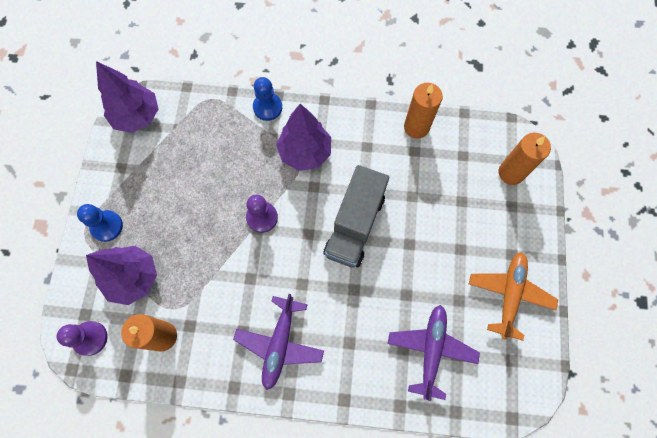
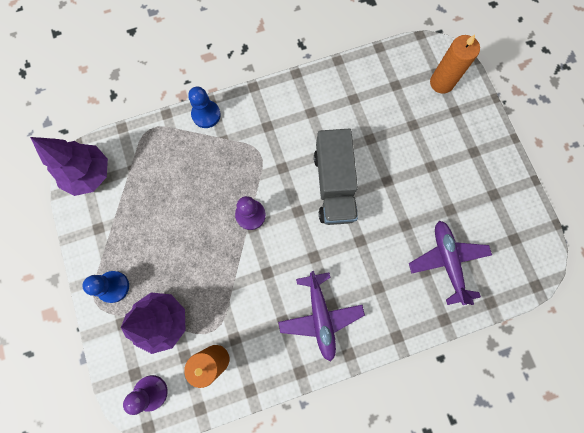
camera: 25 degrees left, 5 degrees up
purple tree [276,104,331,171] -> none
orange candle [404,83,443,139] -> none
orange plane [469,252,558,341] -> none

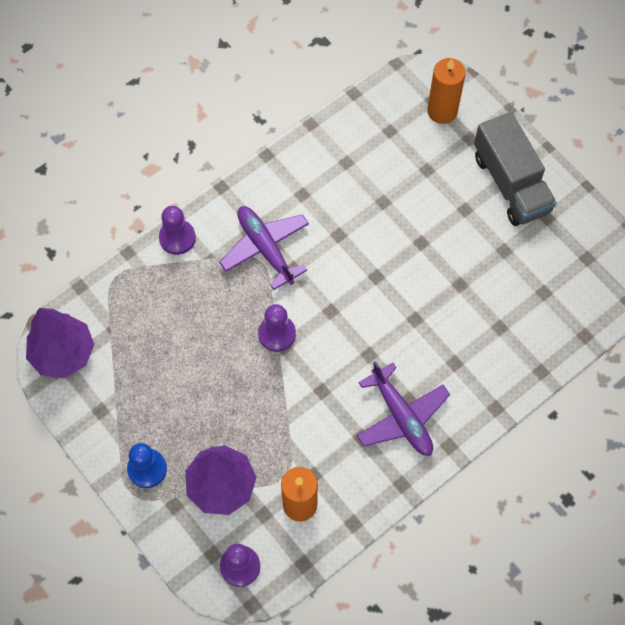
camera: 20 degrees left, 10 degrees down
blue pawn [188,87,221,128] -> purple pawn [159,206,196,255]
grey truck [314,129,358,225] -> grey truck moved to [474,112,557,226]
purple plane [409,221,492,305] -> purple plane moved to [219,206,309,290]

